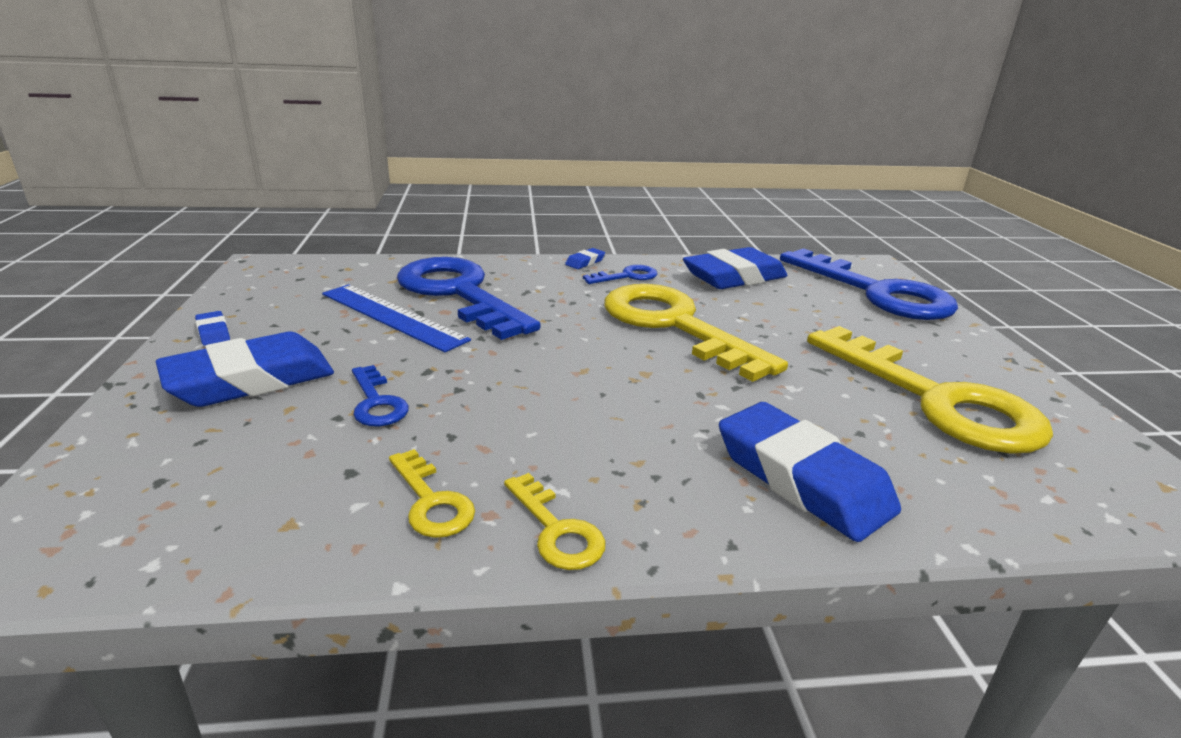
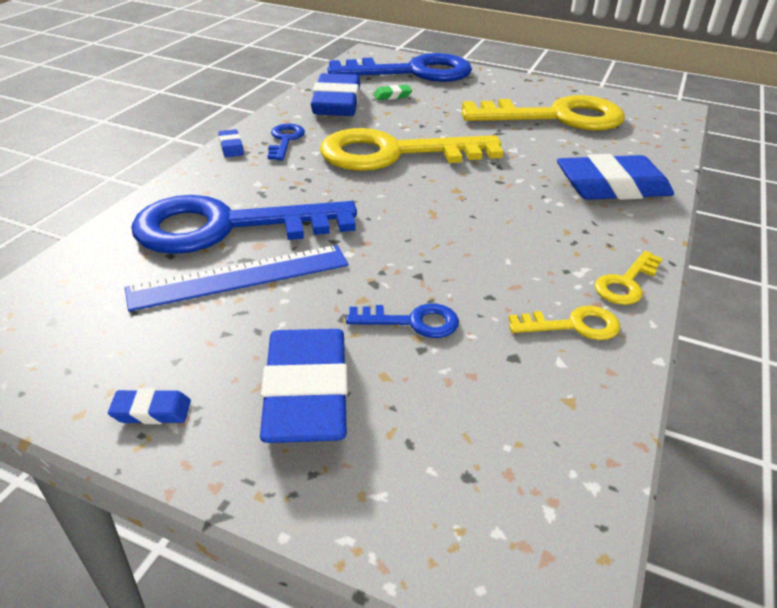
camera: 60 degrees left, 10 degrees up
yellow key [504,473,606,570] -> yellow key turned 135 degrees clockwise [595,251,663,305]
none -> green eraser [373,85,412,100]

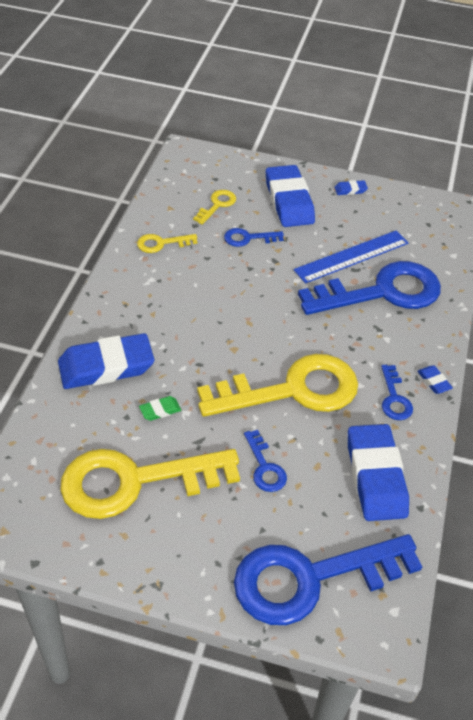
camera: 170 degrees right, 10 degrees up
green eraser [373,85,412,100] -> green eraser moved to [139,396,181,421]
yellow key [595,251,663,305] -> yellow key moved to [193,190,236,225]
none -> blue key [244,430,287,492]

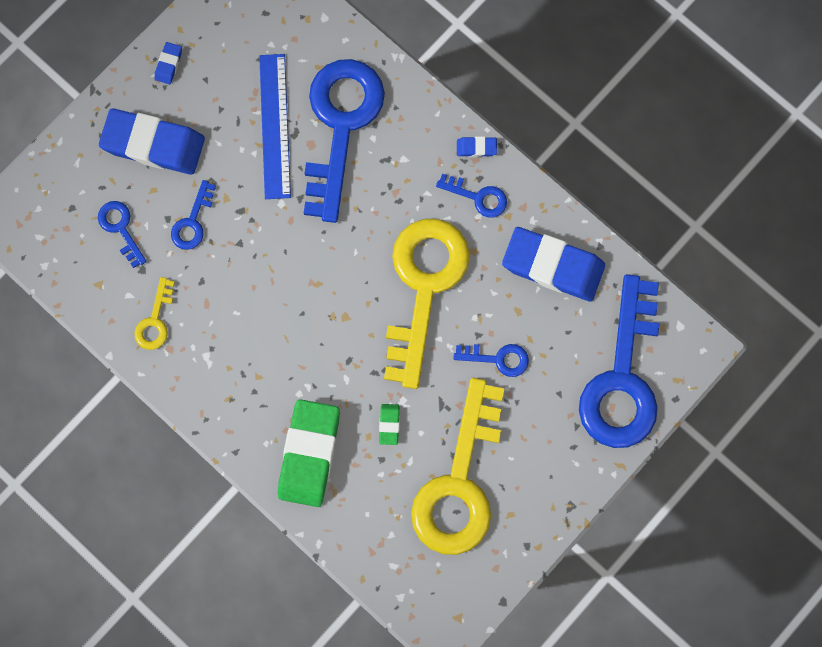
camera: 60 degrees left, 30 degrees up
blue eraser [58,333,154,389] -> green eraser [278,399,340,507]
yellow key [193,190,236,225] -> blue key [98,201,147,268]

